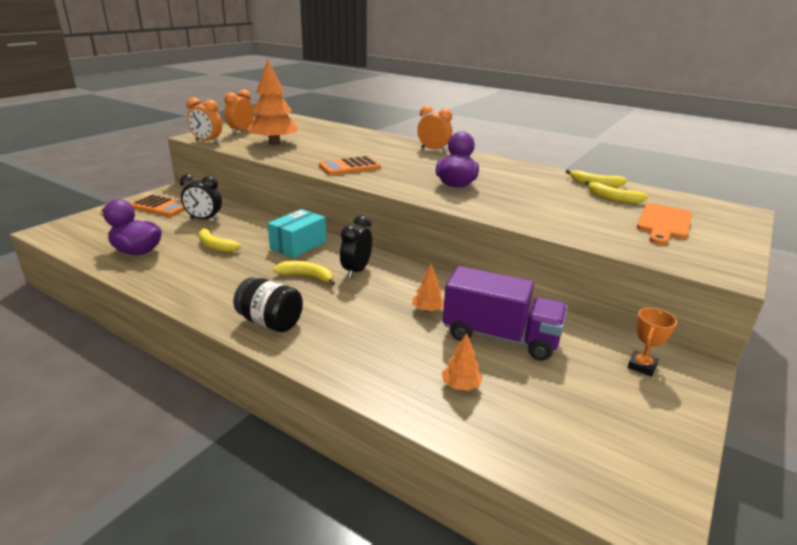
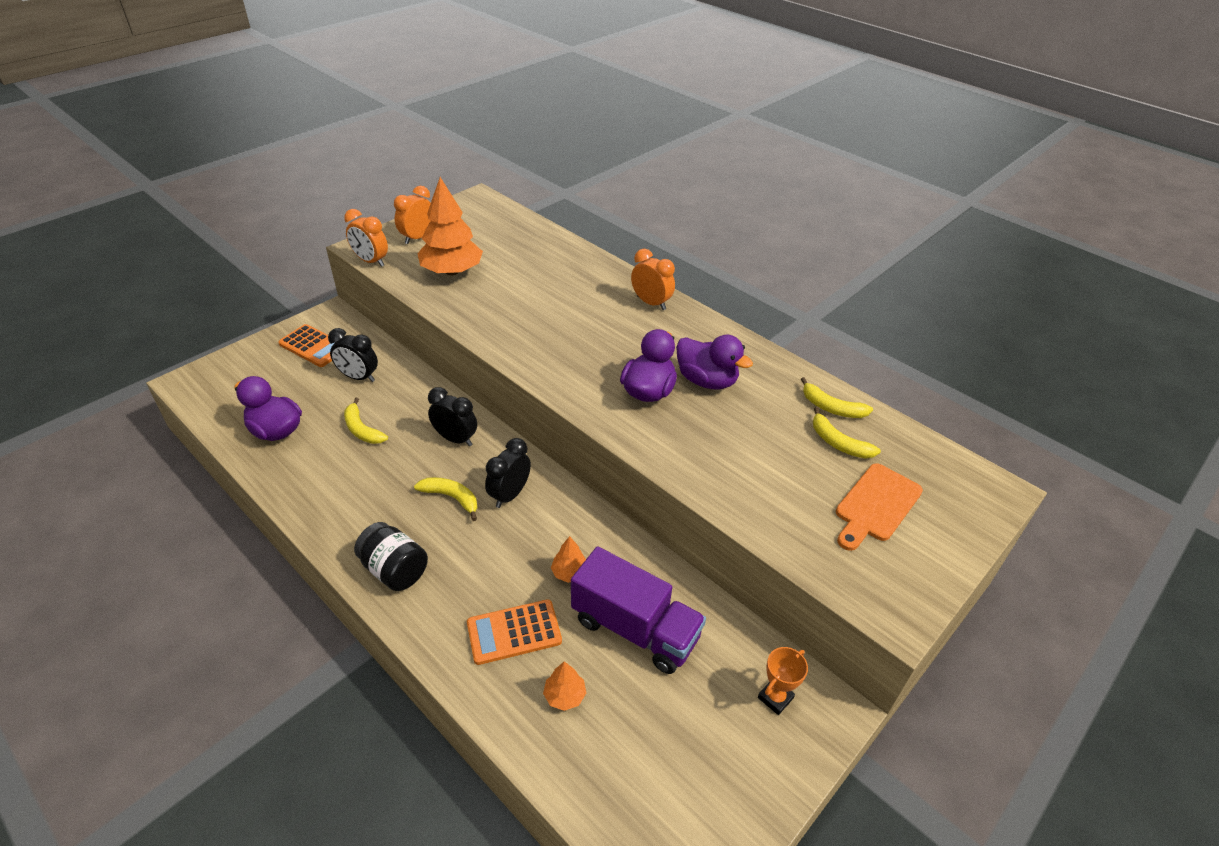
camera: 10 degrees right, 15 degrees up
turquoise box [268,209,326,258] -> black clock [428,387,477,446]
orange calculator [319,156,381,175] -> orange calculator moved to [467,599,562,665]
none -> purple duck [676,335,753,389]

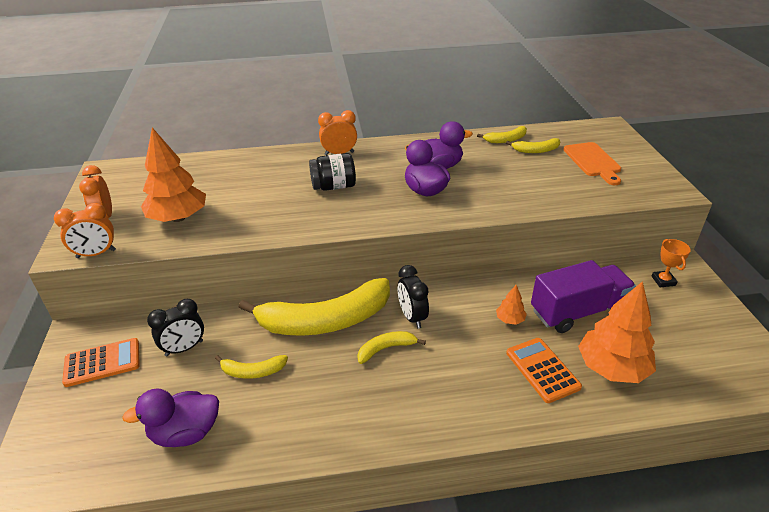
camera: 50 degrees left, 5 degrees down
black jar [354,522,428,591] -> black jar moved to [309,153,356,191]
black clock [428,387,477,446] -> yellow banana [239,278,390,336]
orange calculator [467,599,562,665] -> orange calculator turned 135 degrees clockwise [506,338,582,403]
orange tree [543,661,586,711] -> orange tree [578,281,656,383], size x2.21

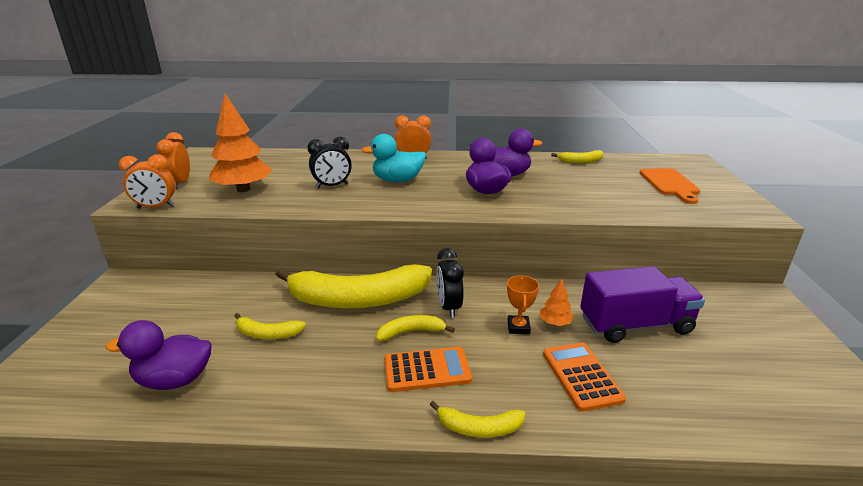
camera: 10 degrees right, 10 degrees down
orange calculator [62,338,140,387] -> orange calculator moved to [384,347,472,392]
black clock [147,299,204,356] -> black clock moved to [308,137,352,188]
black jar [309,153,356,191] -> turquoise duck [361,134,426,182]
yellow banana [506,138,561,153] -> yellow banana moved to [430,401,525,438]
orange tree [578,281,656,383] -> none
orange trophy [652,239,691,287] -> orange trophy moved to [507,275,539,334]

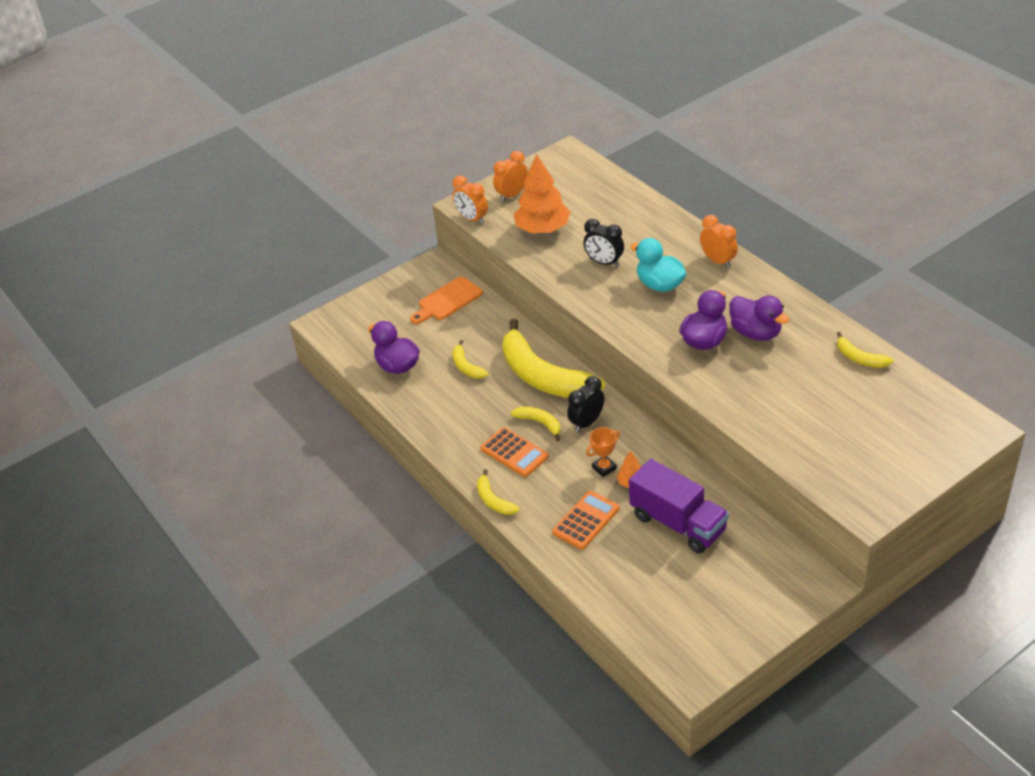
camera: 55 degrees right, 15 degrees up
orange cutting board [640,168,700,204] -> orange cutting board moved to [410,277,483,324]

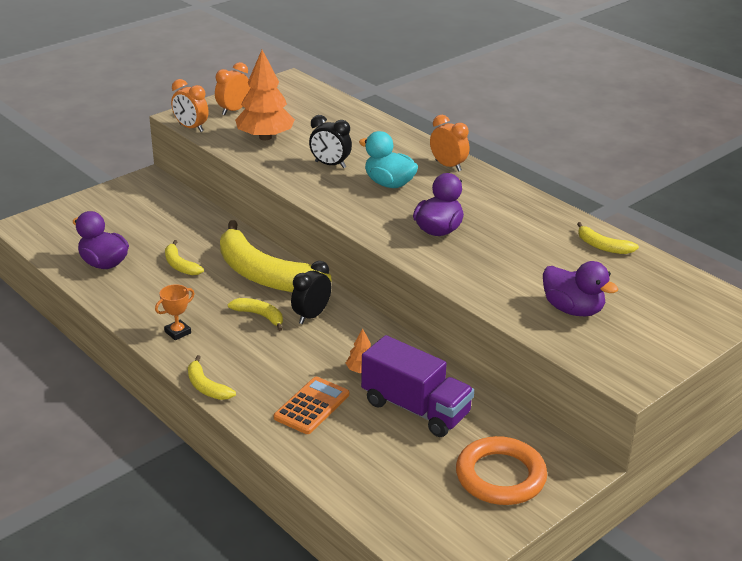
camera: 10 degrees left, 10 degrees down
orange cutting board [410,277,483,324] -> none
orange calculator [480,427,549,477] -> none
orange trophy [586,427,620,477] -> orange trophy moved to [155,284,195,340]
purple duck [729,295,790,341] -> purple duck moved to [543,261,618,316]
none -> orange ring [456,436,547,505]

